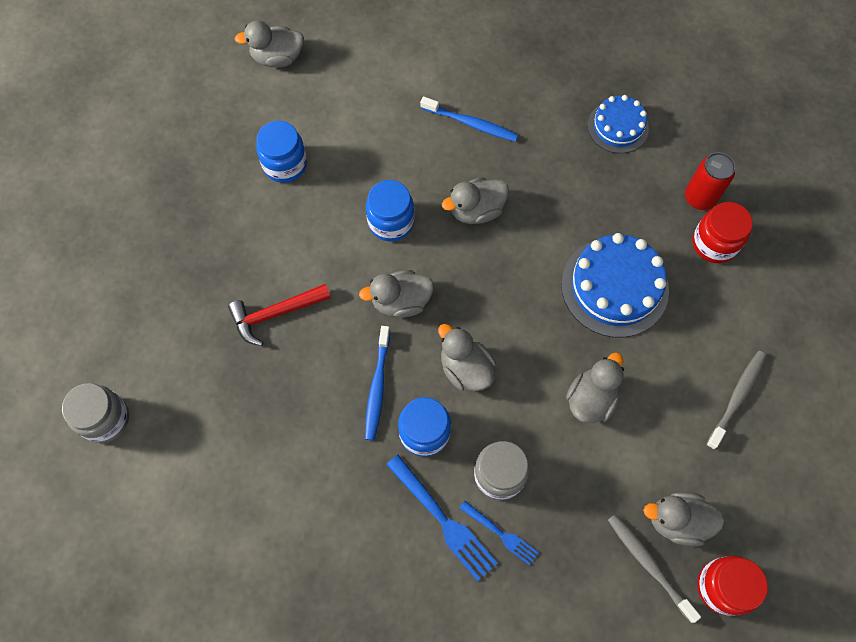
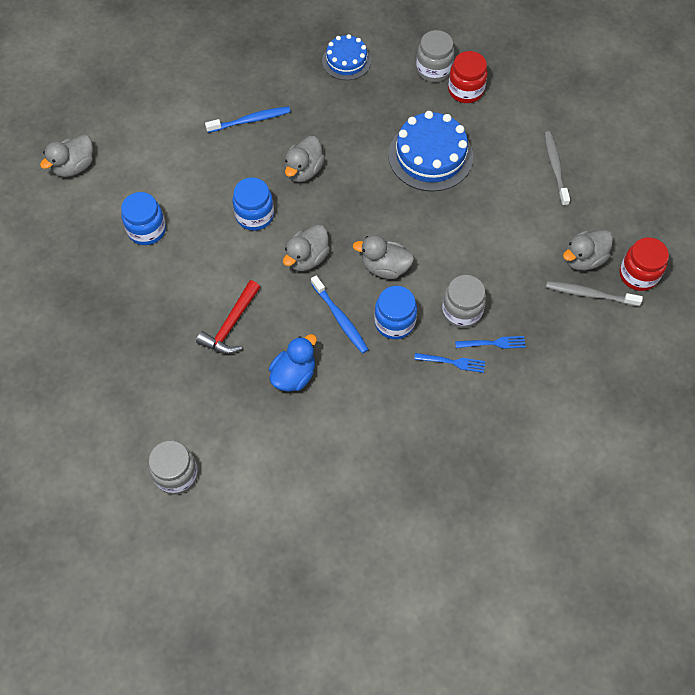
camera: 40 degrees left, 5 degrees down
blue fork [386,455,498,581] -> blue fork [414,353,485,373], size x0.60
grey duck [566,352,624,423] -> none
red can [685,152,735,210] -> grey jar [416,30,454,82]
none -> blue duck [269,334,317,392]

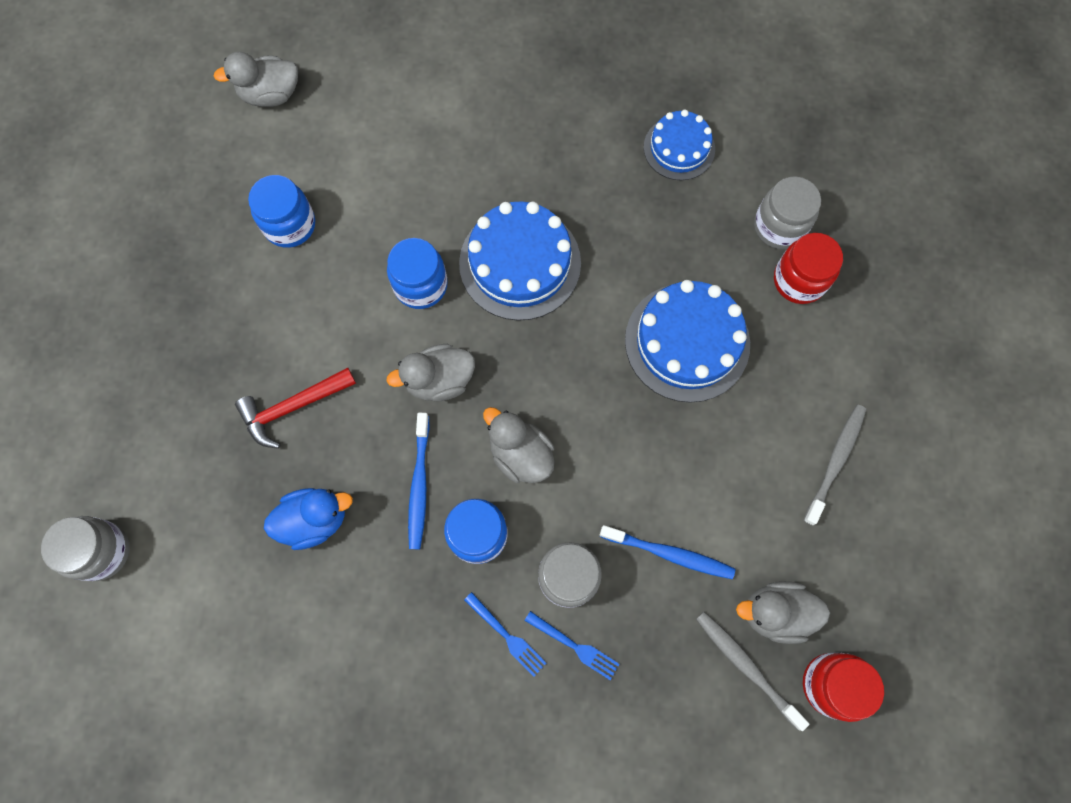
camera: 35 degrees right, 10 degrees up
blue toothbrush [205,106,291,133] -> blue toothbrush moved to [600,525,736,579]
grey duck [285,136,325,182] -> blue cake [459,201,581,321]

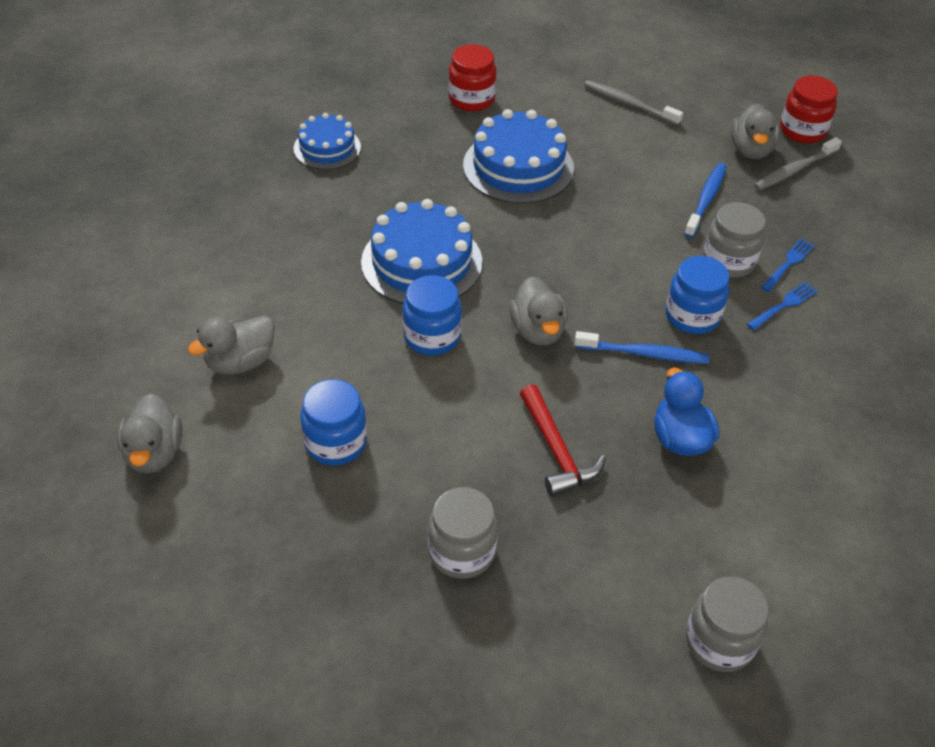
camera: 85 degrees left, 25 degrees down
grey duck [483,407,554,483] -> grey duck moved to [188,315,275,375]
grey jar [754,176,821,249] -> grey jar moved to [428,487,498,579]

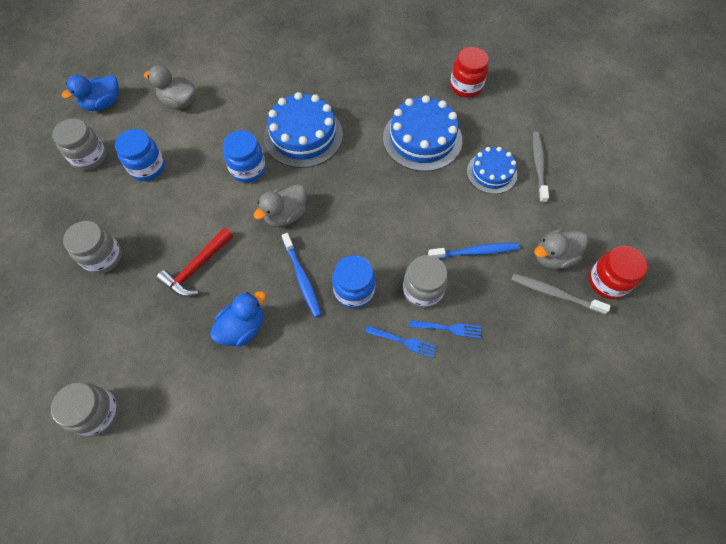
camera: 60 degrees right, 15 degrees up
grey duck [117,393,182,474] -> blue duck [62,75,119,111]
blue cake [293,113,361,170] -> blue cake moved to [467,147,517,194]
none -> grey jar [52,118,106,170]

